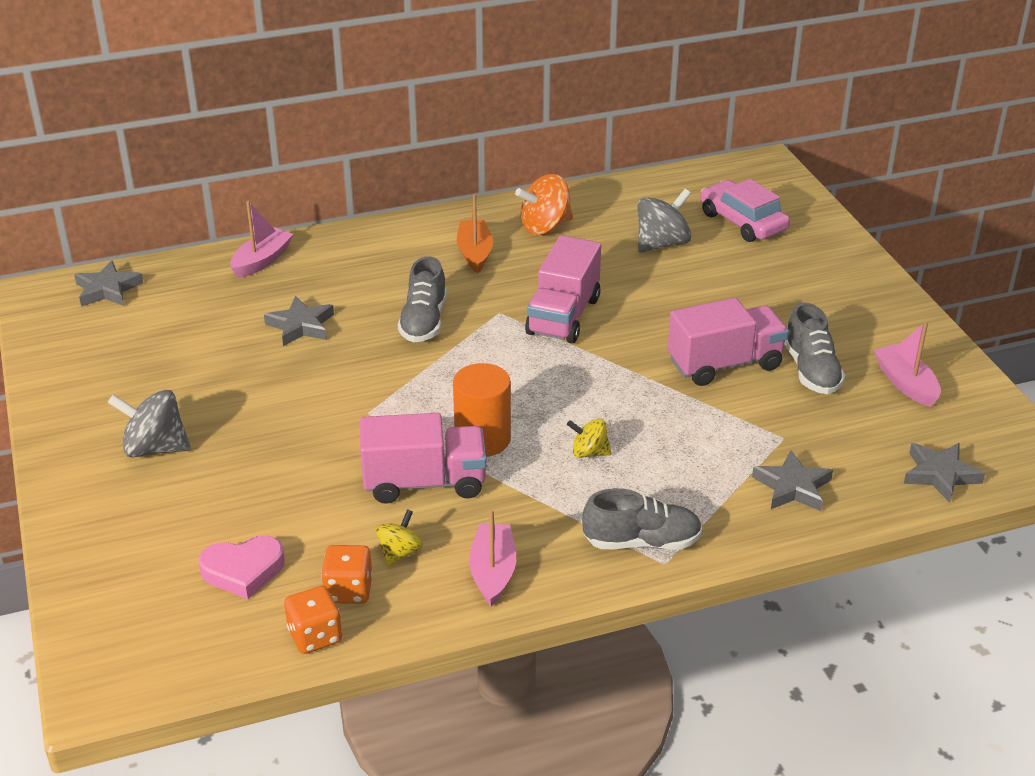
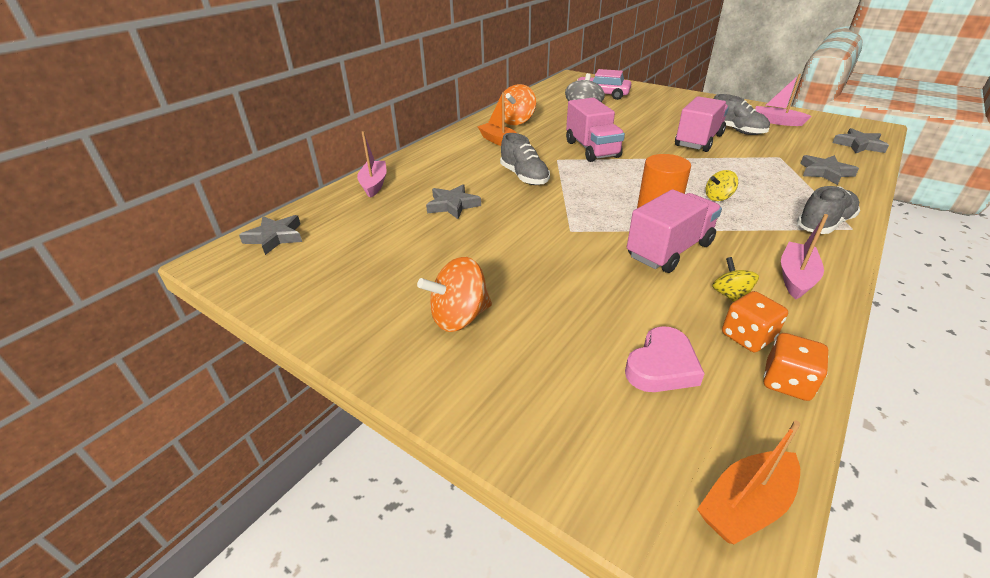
camera: 35 degrees left, 0 degrees up
grey spinning top [107,390,191,457] -> orange spinning top [417,257,492,332]
pink boat [469,509,516,606] -> pink boat turned 60 degrees clockwise [781,214,828,300]
none -> orange boat [697,421,801,544]

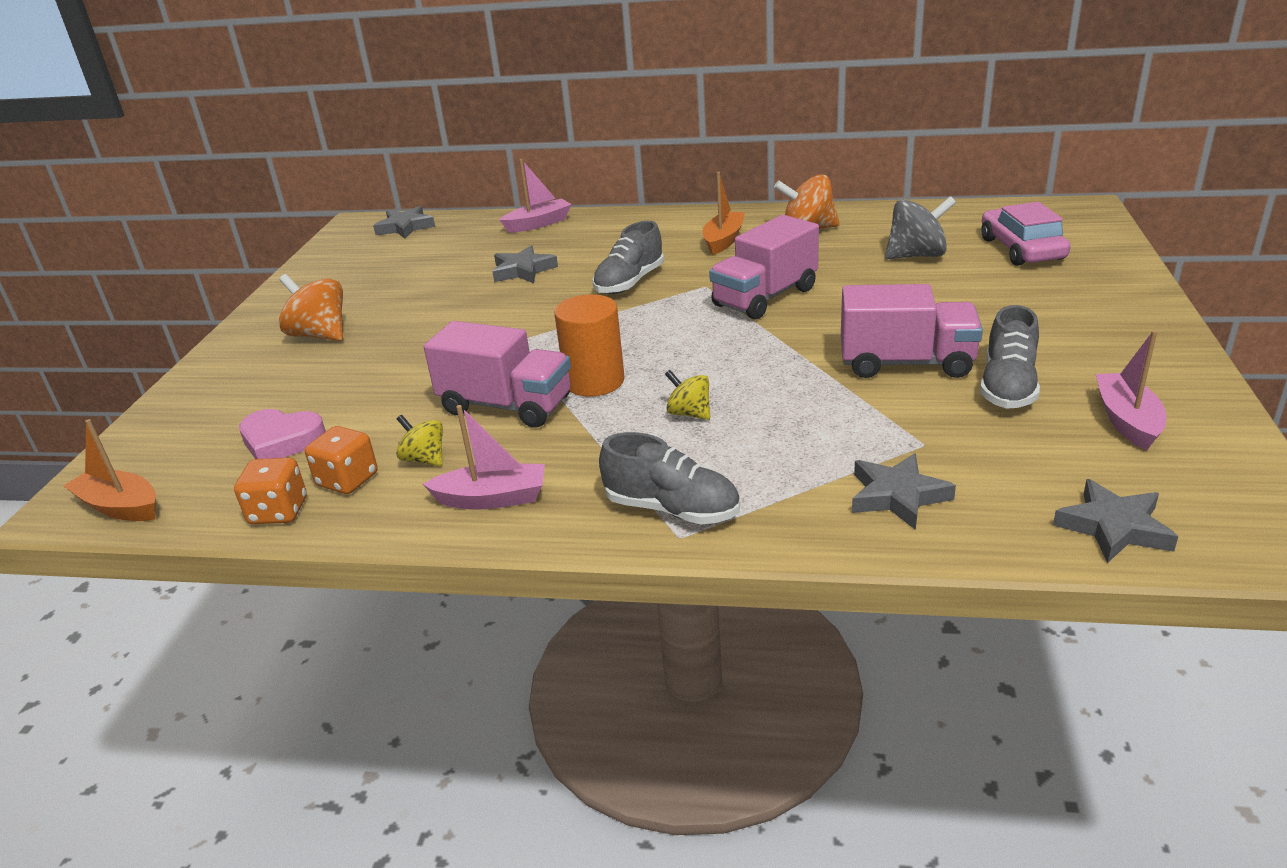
camera: 65 degrees right, 5 degrees down
yellow spinning top [712,257,759,302] -> yellow spinning top turned 105 degrees counterclockwise [396,415,443,466]

